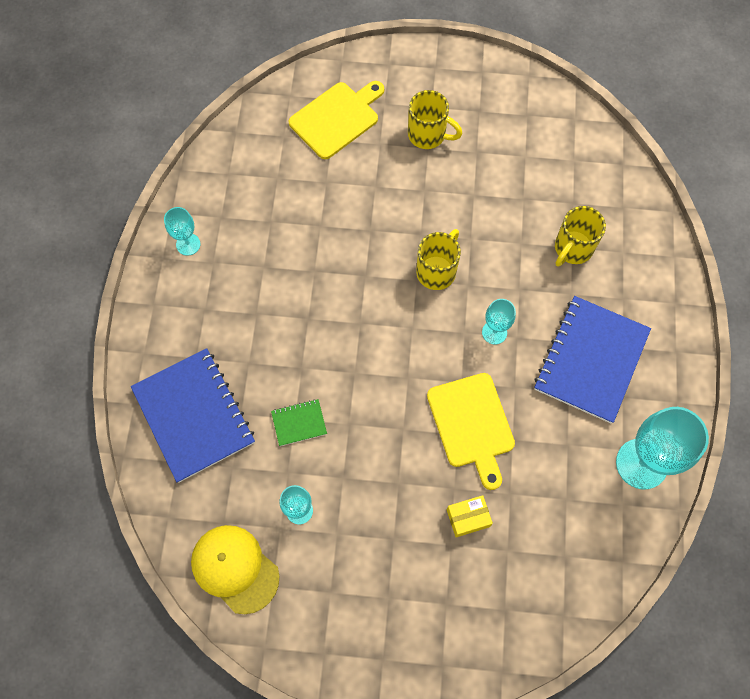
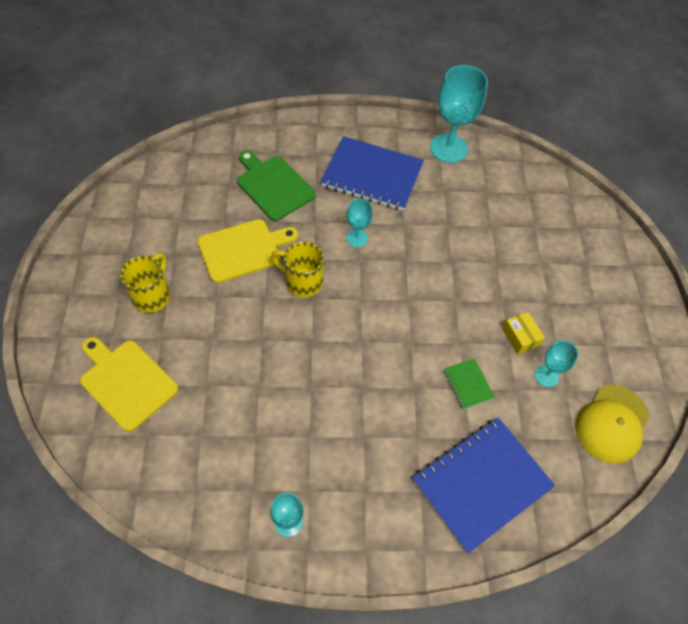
camera: 100 degrees left, 10 degrees down
yellow cutting board [427,373,515,490] -> yellow cutting board moved to [198,219,298,283]
yellow box [447,495,493,537] -> yellow box moved to [502,312,545,354]
yellow mug [555,206,606,267] -> green cutting board [237,150,316,221]

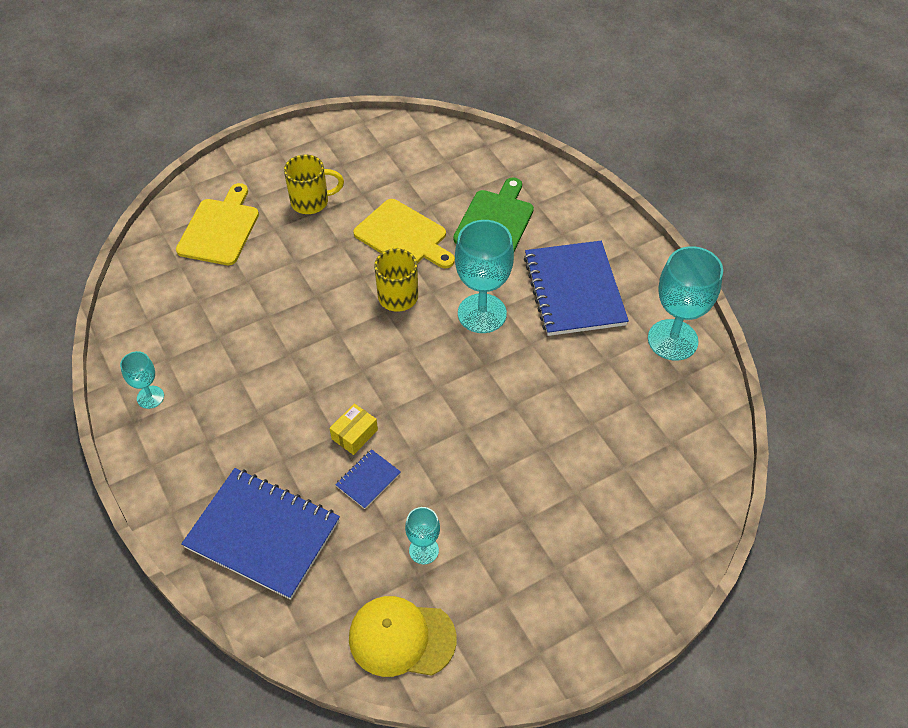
camera: 65 degrees right, 5 degrees down
turquoise goblet [346,198,372,247] -> turquoise goblet [455,220,514,333], size x1.94
green notebook [444,358,495,410] -> blue notebook [335,449,401,509]
yellow box [502,312,545,354] -> yellow box moved to [329,404,378,455]

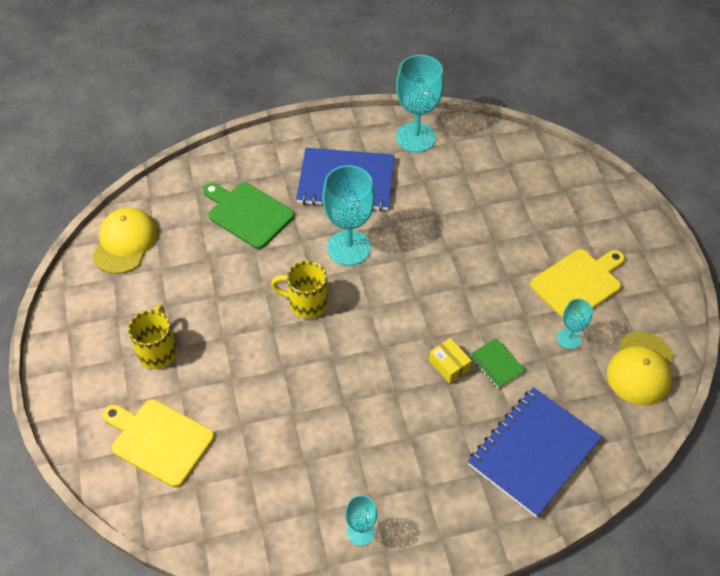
camera: 75 degrees left, 0 degrees up
blue notebook [335,449,401,509] -> green notebook [470,338,525,389]
yellow cutting board [353,199,455,268] -> yellow cutting board moved to [530,249,625,319]
none -> yellow cap [92,208,158,274]

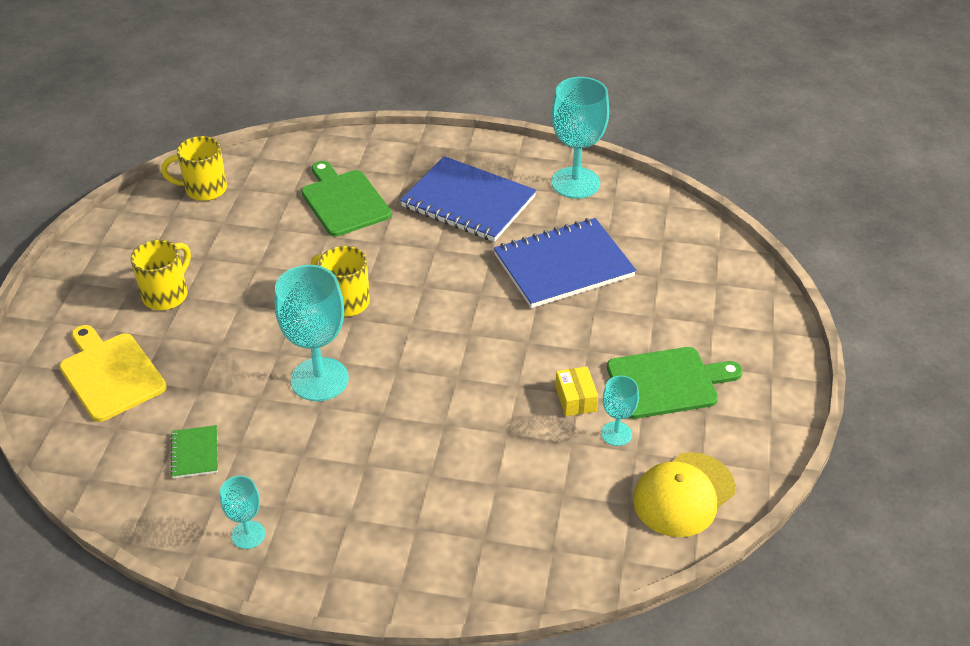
camera: 25 degrees right, 10 degrees down
yellow cap [92,208,158,274] -> yellow mug [161,136,227,201]
turquoise goblet [322,165,375,266] -> turquoise goblet moved to [275,265,349,401]
yellow box [429,338,472,384] -> yellow box moved to [555,366,598,416]
blue notebook [468,387,602,518] -> blue notebook moved to [494,218,636,308]
green notebook [470,338,525,389] -> green notebook moved to [170,425,218,478]
yellow cutting board [530,249,625,319] -> green cutting board [607,347,743,419]

